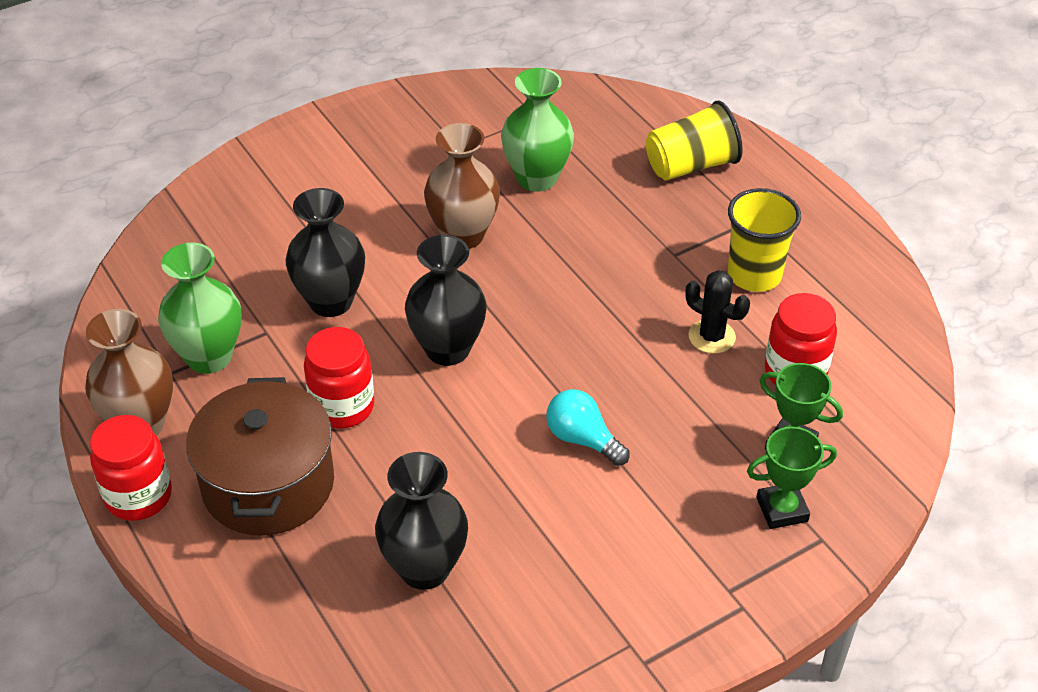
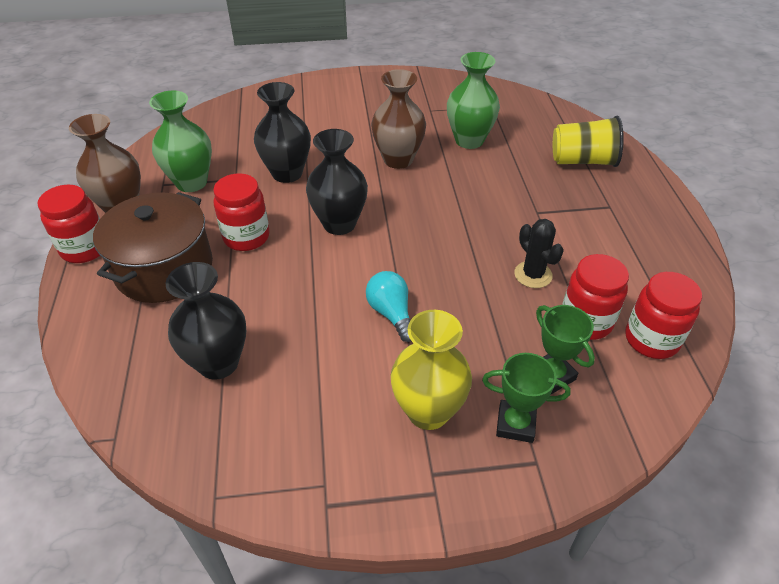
camera: 25 degrees right, 0 degrees up
yellow cup [728,188,801,292] -> none
none -> yellow vase [391,310,472,430]
none -> red jar [625,272,702,359]

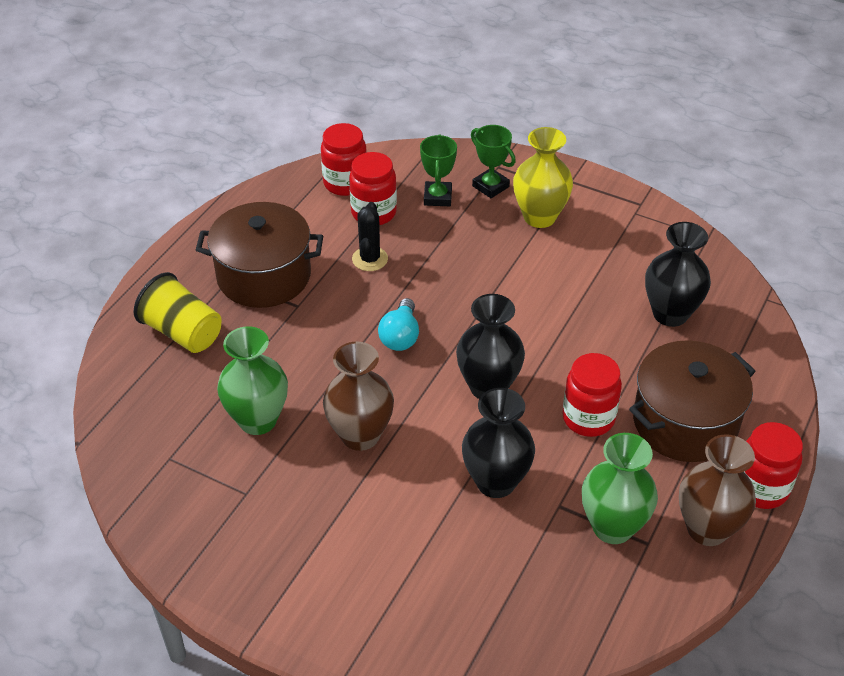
camera: 145 degrees left, 0 degrees up
turquoise light bulb [366,271,411,342] -> turquoise light bulb moved to [378,298,419,351]
none -> brown pot [196,202,323,308]

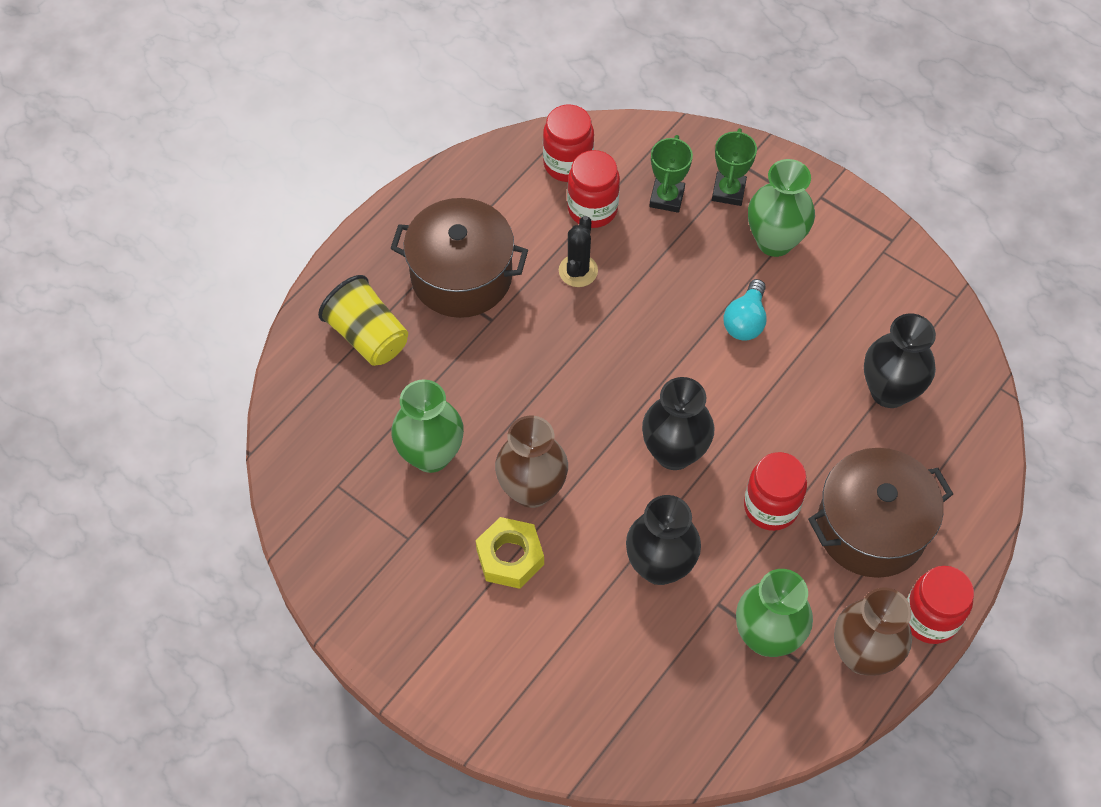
camera: 10 degrees right, 15 degrees up
turquoise light bulb [378,298,419,351] -> turquoise light bulb moved to [723,279,767,341]
green trophy [471,125,516,198] -> green trophy turned 45 degrees clockwise [712,128,757,206]
yellow vase [513,127,573,228] -> green vase [748,159,815,257]
none -> yellow nut [476,517,544,589]

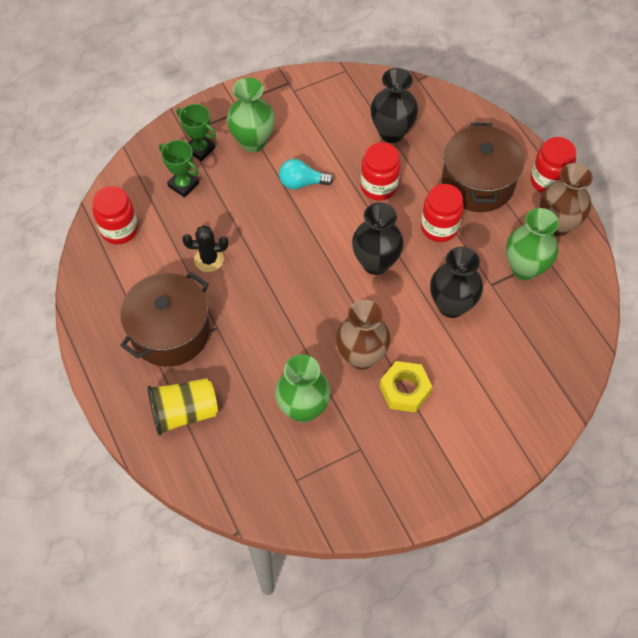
camera: 65 degrees left, 0 degrees up
black cactus [559,216,598,287] -> black cactus turned 45 degrees counterclockwise [182,225,228,272]
red jar [567,150,620,228] -> red jar moved to [361,142,400,201]
turquoise light bulb [723,279,767,341] -> turquoise light bulb turned 135 degrees clockwise [279,159,334,189]

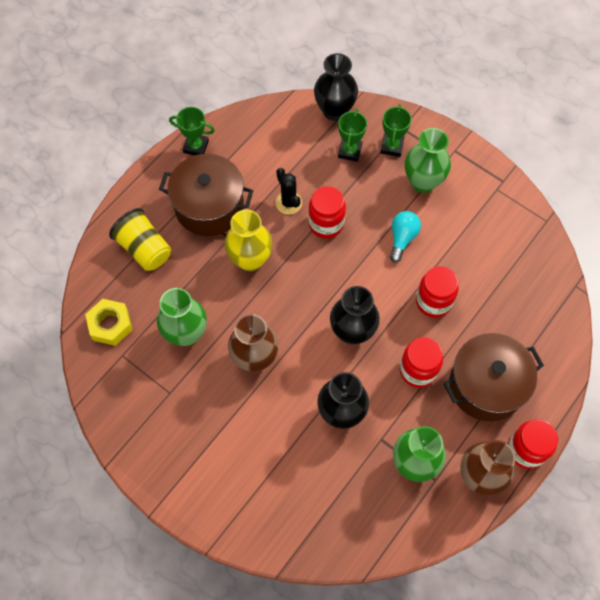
camera: 65 degrees right, 5 degrees up
red jar [92,186,138,244] -> red jar moved to [308,186,346,238]
turquoise light bulb [279,159,334,189] -> turquoise light bulb turned 45 degrees clockwise [390,211,421,262]
black vase [371,68,418,143] -> black vase moved to [314,53,358,121]
yellow nut [380,361,432,412] -> yellow nut moved to [85,299,132,346]
none -> green trophy [169,107,215,156]
none -> yellow vase [224,210,273,271]

